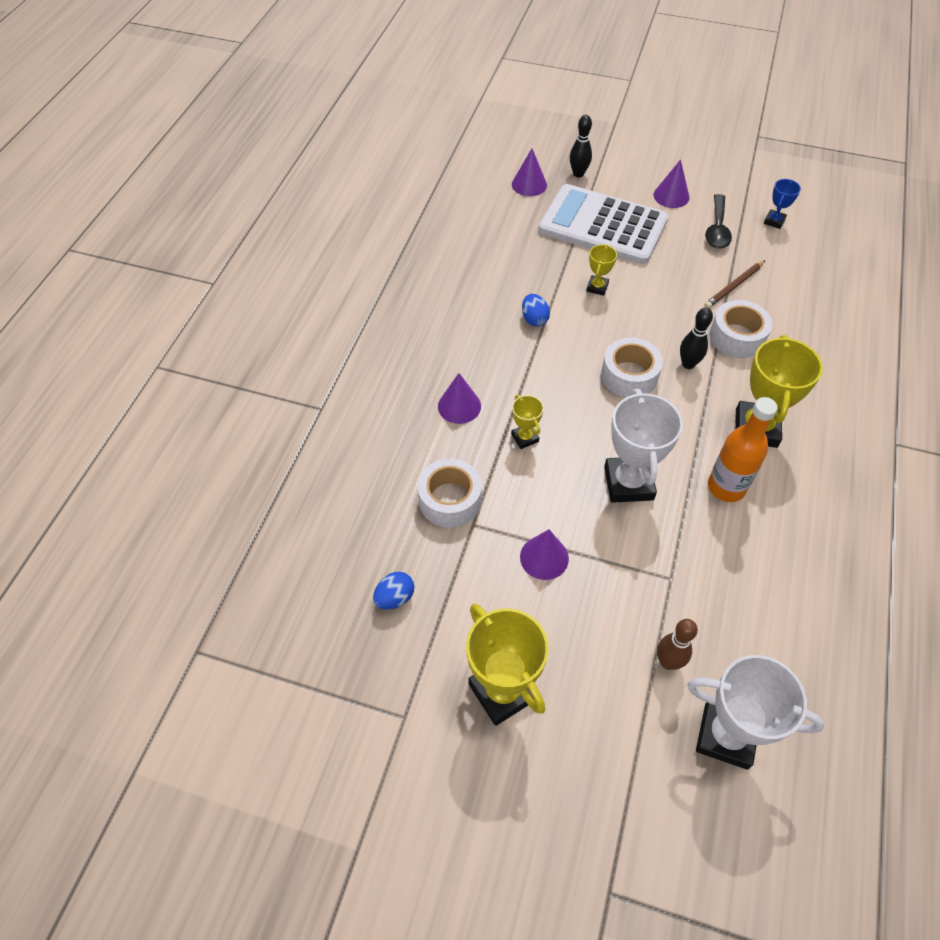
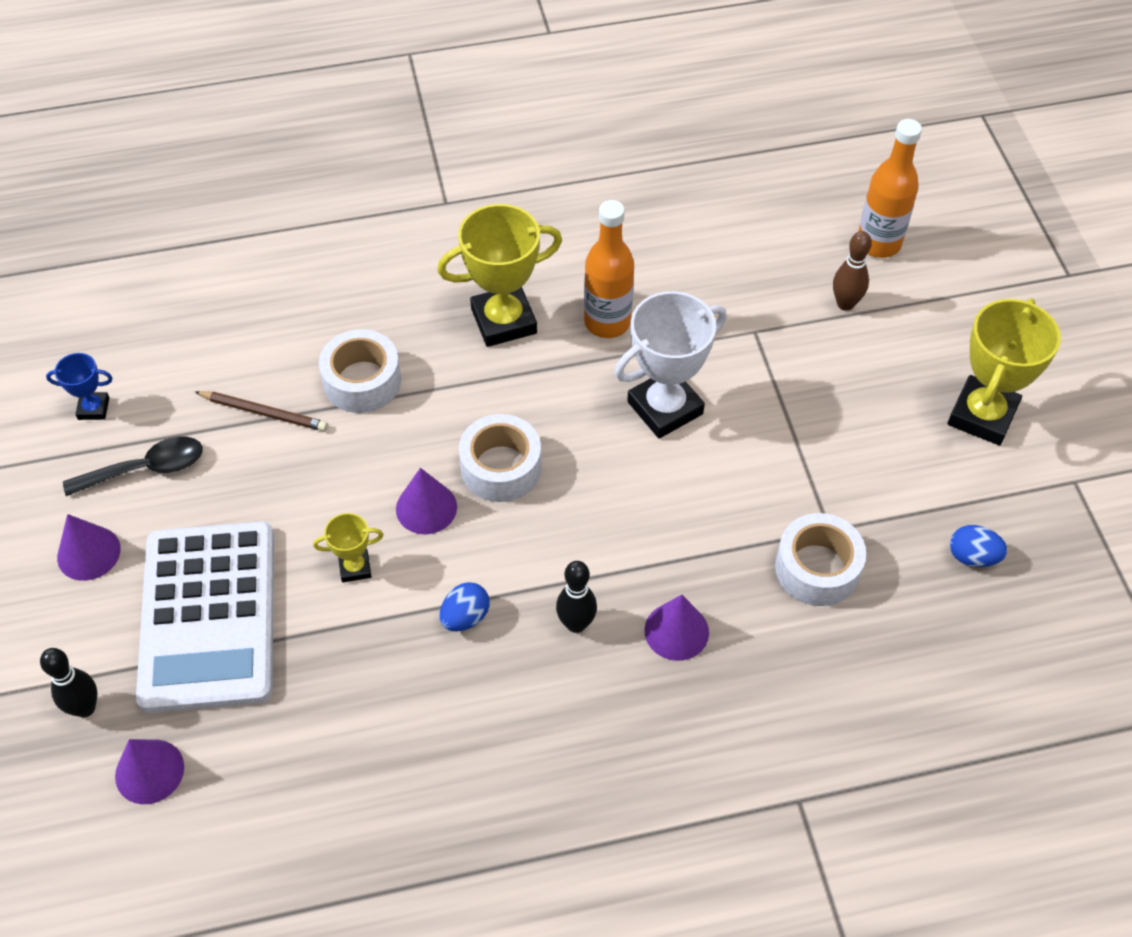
camera: 120 degrees left, 0 degrees up
yellow trophy [511,395,544,449] -> none
purple cone [520,529,569,580] -> purple cone moved to [396,468,457,534]
black bowling pin [680,308,713,369] -> black bowling pin moved to [556,561,597,633]
white trophy [687,655,825,770] -> orange bottle [858,119,922,258]

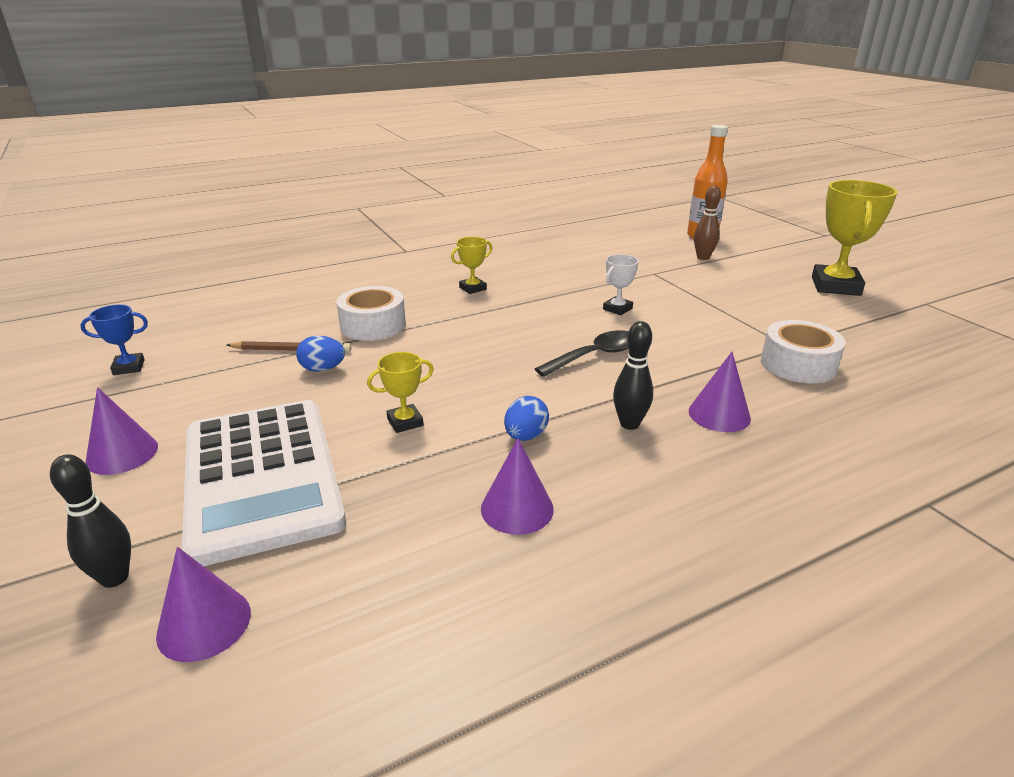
camera: 15 degrees left, 25 degrees down
black spoon [63,436,203,496] -> black spoon moved to [535,330,629,377]
purple cone [396,468,457,534] -> purple cone moved to [481,438,554,535]
yellow trophy [437,204,562,347] -> yellow trophy [451,237,492,294], size x0.50
white tape [459,414,541,502] -> none
orange bottle [584,200,634,338] -> none
white trophy [615,291,727,438] -> white trophy [603,254,639,315], size x0.50
blue egg [950,525,1007,567] -> blue egg moved to [296,336,345,372]

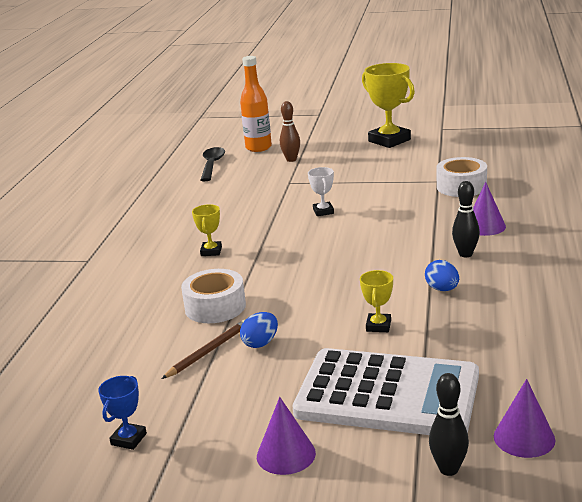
camera: 50 degrees left, 5 degrees down
purple cone [481,438,554,535] -> none
black spoon [535,330,629,377] -> black spoon moved to [201,147,225,181]

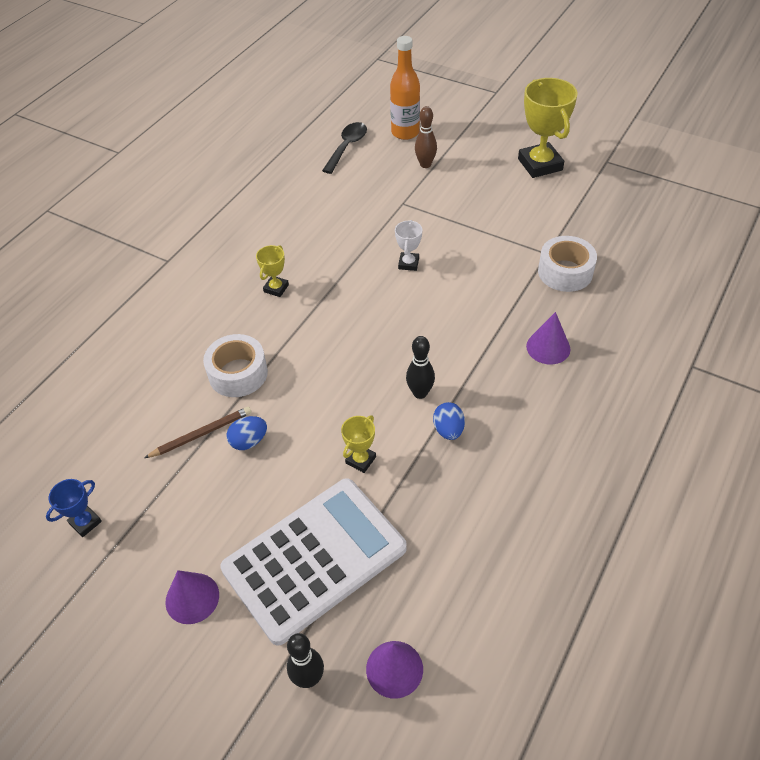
camera: 20 degrees right, 25 degrees up
white calculator [293,348,479,435] -> white calculator turned 75 degrees counterclockwise [220,478,407,646]
black bowling pin [452,181,480,257] -> black bowling pin moved to [406,336,435,399]

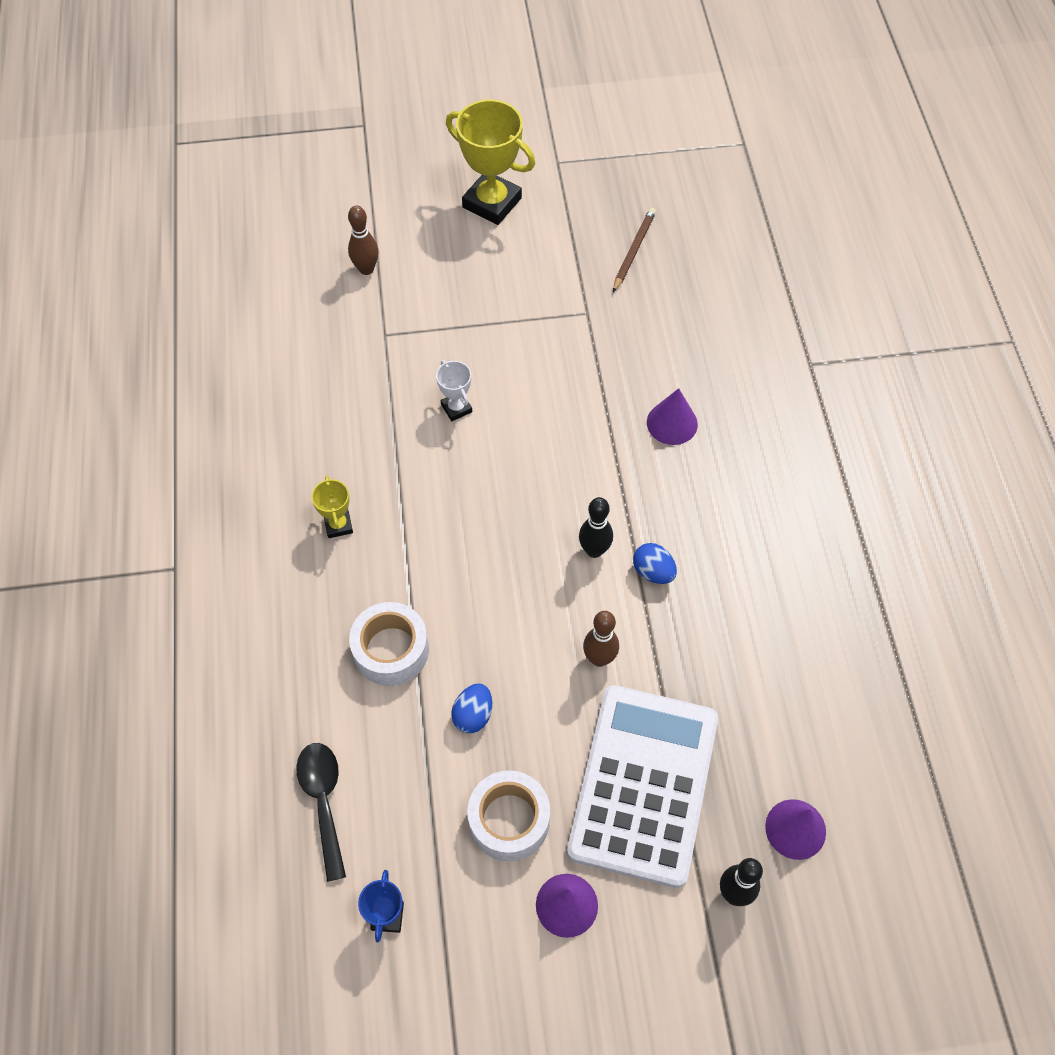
camera: 40 degrees left, 10 degrees up
brown pencil [145,407,252,458] -> brown pencil moved to [613,208,656,292]
black spoon [322,122,367,174] -> black spoon moved to [296,743,346,882]
yellow trophy [341,415,376,473] -> brown bowling pin [583,611,619,667]
orange bottle [390,36,420,140] -> none
white tape [538,236,597,292] -> white tape moved to [467,770,550,861]

